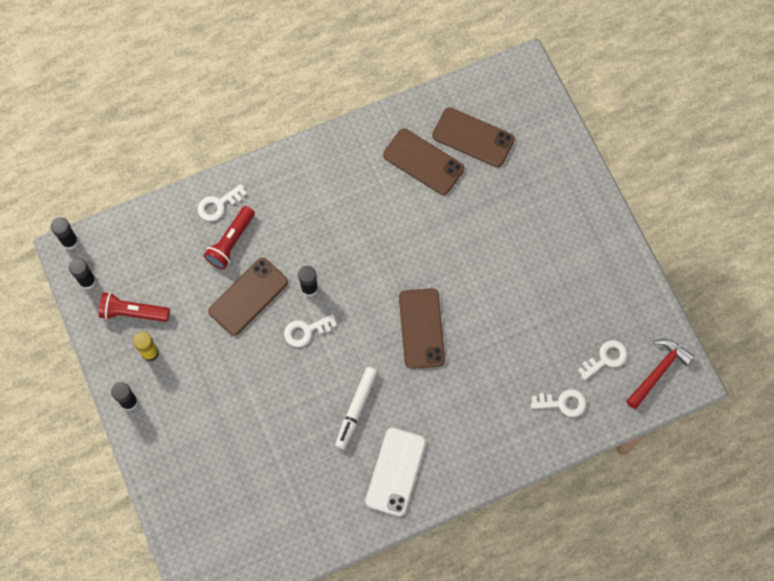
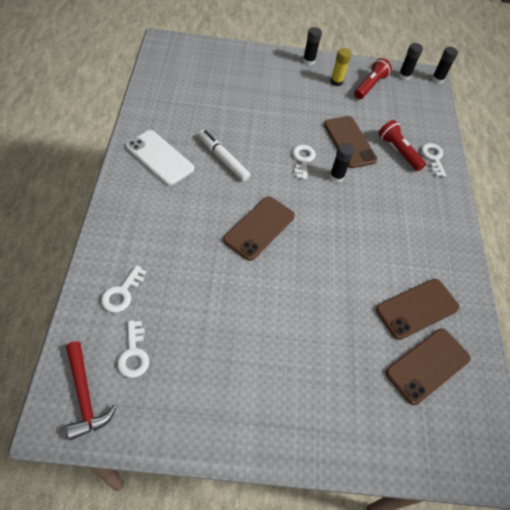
camera: 110 degrees right, 15 degrees down
brown phone [399,288,445,369] -> brown phone turned 75 degrees counterclockwise [223,196,295,261]

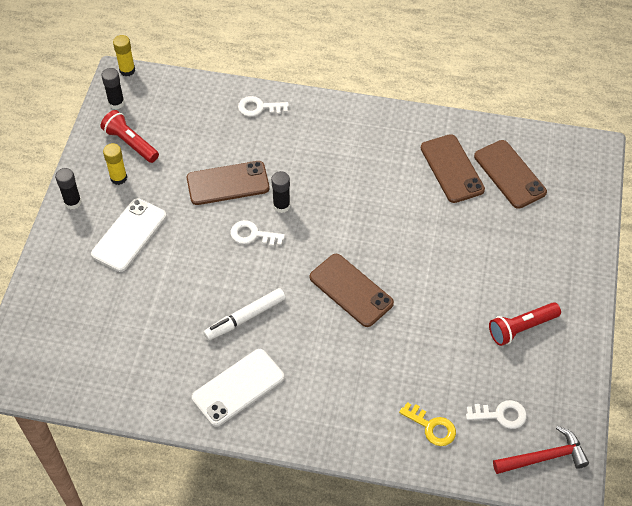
camera: 75 degrees left, 0 degrees up
white key [101,265,146,312] -> yellow key [399,402,456,446]
red flashlight [378,120,426,171] -> red flashlight moved to [489,302,561,346]
black glue stick [432,47,458,84] -> yellow glue stick [113,35,135,76]
none -> white phone [91,198,166,272]

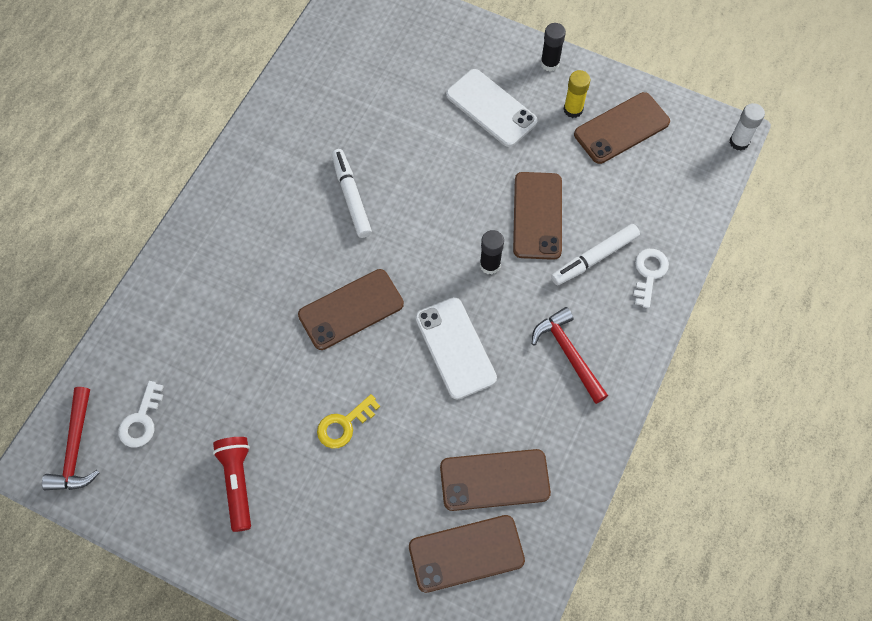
camera: 105 degrees right, 10 degrees up
black glue stick [101,68,125,110] -> none
red flashlight [101,110,159,163] -> brown phone [574,92,670,164]
yellow glue stick [113,35,135,76] -> white glue stick [729,103,765,151]
white phone [192,349,284,427] -> white phone moved to [415,297,497,400]
white key [230,220,285,246] -> none
yellow key [399,402,456,446] -> yellow key moved to [317,394,380,449]
none -> red hammer [532,307,608,404]
none -> white marker [551,224,640,285]

